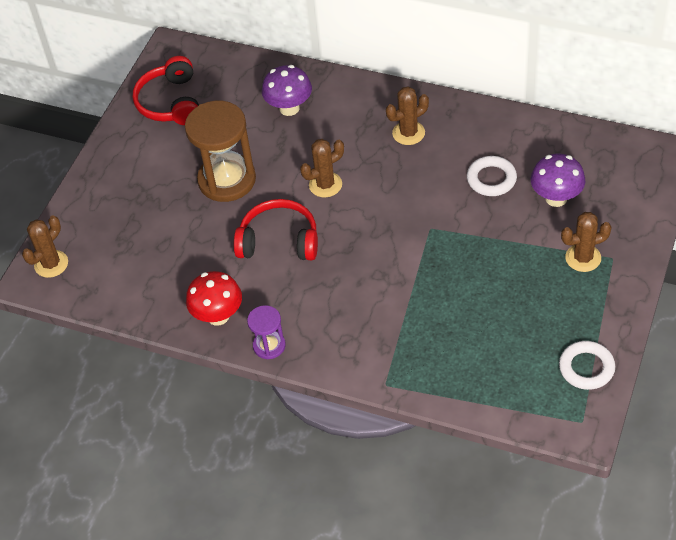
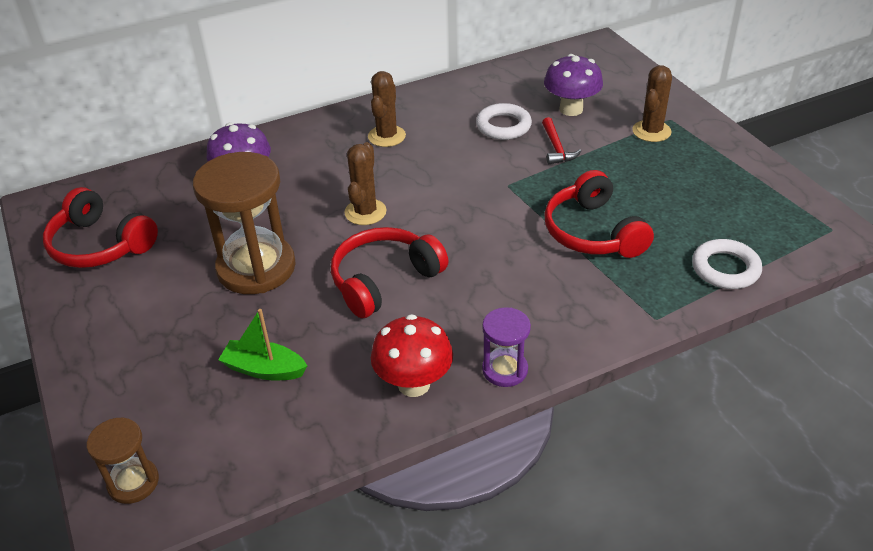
camera: 50 degrees left, 10 degrees down
brown cactus [22,216,68,278] -> brown hourglass [87,418,159,504]
white ring [559,341,615,390] -> white ring moved to [692,239,762,289]
none -> green boat [218,309,307,380]
none -> red hammer [542,117,581,164]
none -> red headphones [544,170,654,258]

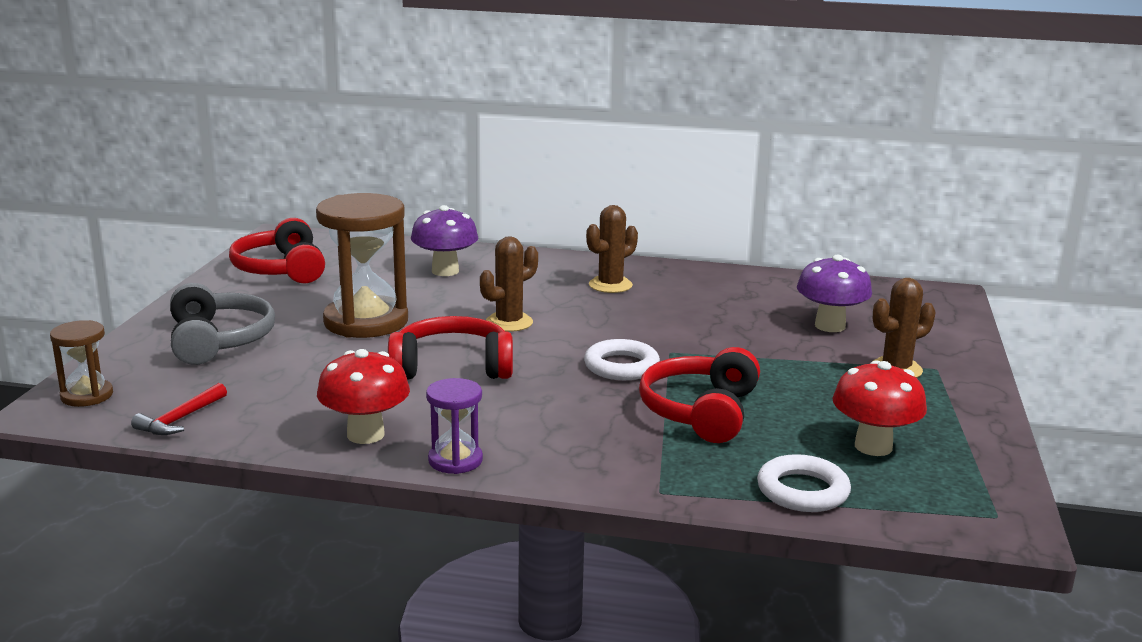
camera: 35 degrees right, 20 degrees down
green boat [218,309,307,380] -> none
white ring [476,103,532,140] -> white ring moved to [584,339,660,380]
red hammer [542,117,581,164] -> red hammer moved to [131,383,227,435]
none -> grey headphones [170,283,275,365]
none -> red mushroom [832,360,927,456]

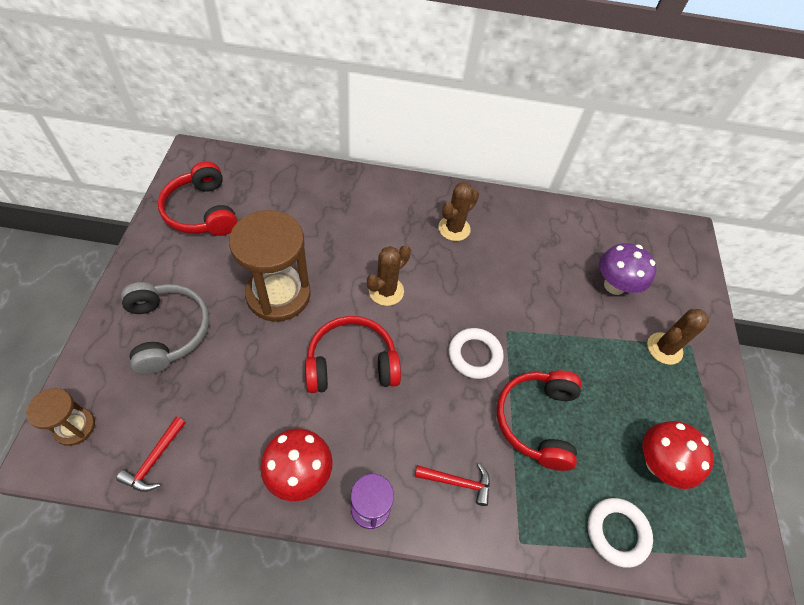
camera: 10 degrees left, 35 degrees up
purple mushroom [411,205,478,276] -> none
none -> red hammer [415,463,490,506]

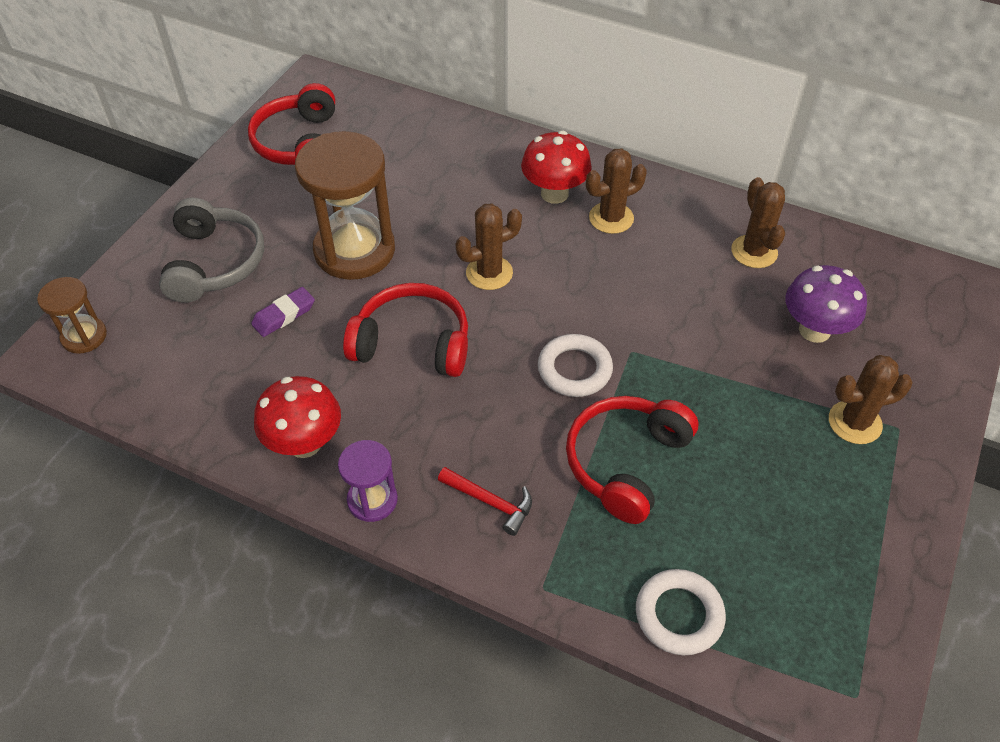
camera: 25 degrees right, 5 degrees down
red hammer [116,417,186,492] -> none
red mushroom [642,421,714,489] -> red mushroom moved to [521,131,592,204]
none -> purple eraser [251,287,315,337]
none -> brown cactus [731,177,785,268]

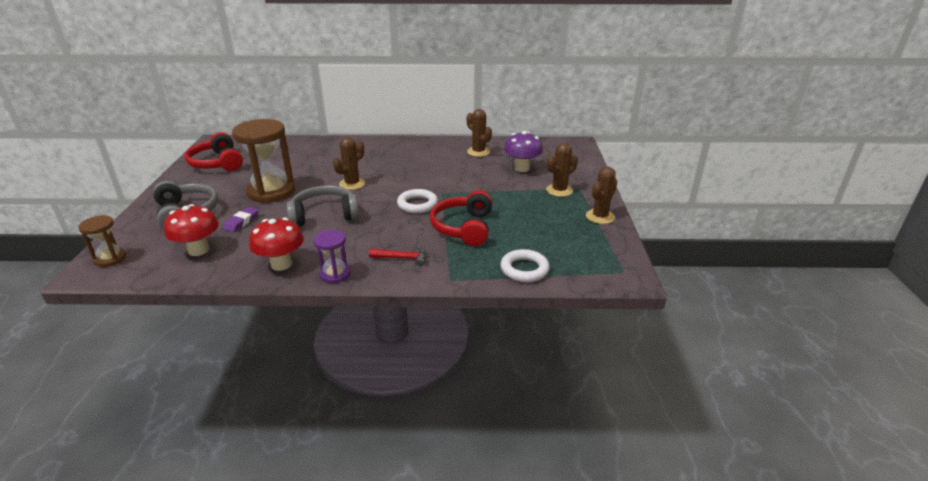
camera: 25 degrees left, 20 degrees down
red headphones [343,283,468,377] -> grey headphones [286,185,359,226]
red mushroom [521,131,592,204] -> red mushroom moved to [164,204,219,256]
brown cactus [586,149,647,234] -> brown cactus moved to [586,166,617,224]

